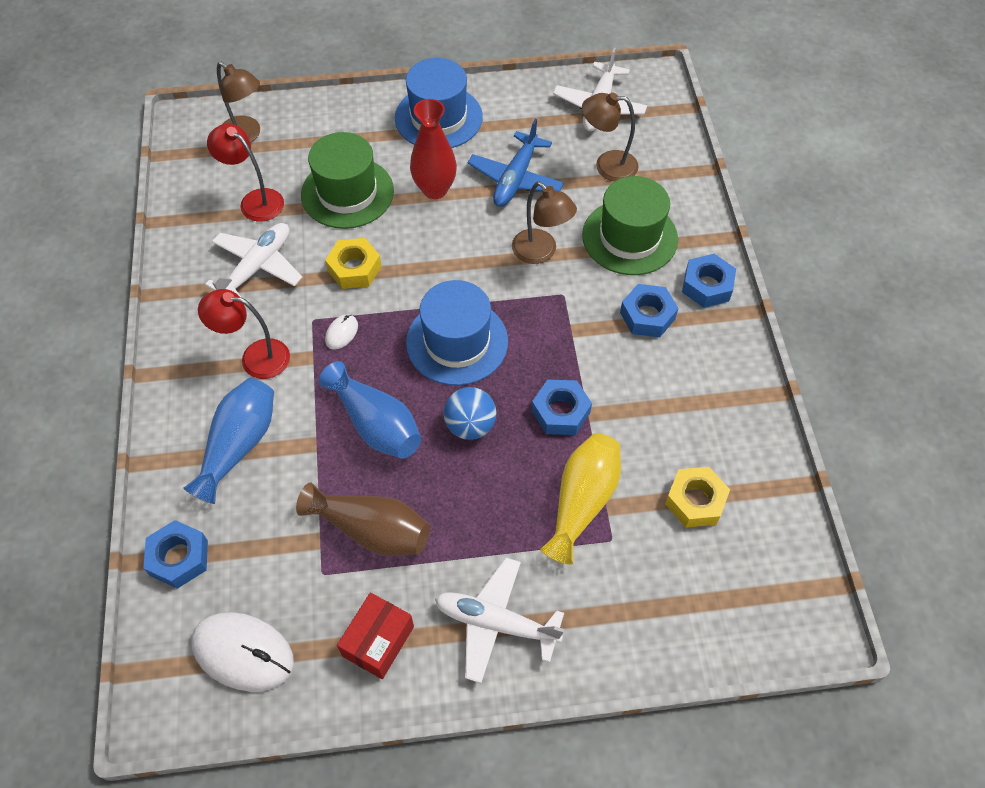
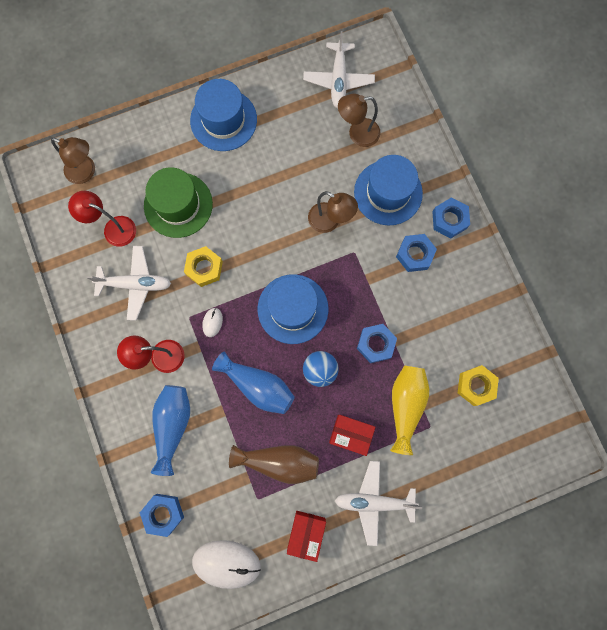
camera: 15 degrees left, 20 degrees up
white plane [205,223,302,298] -> white plane turned 75 degrees clockwise [87,246,171,321]
red vase [410,99,457,199] -> none
blue plane [468,119,564,207] -> none
green hat [582,176,678,275] -> blue hat [354,155,423,226]
none -> red box [329,415,375,456]

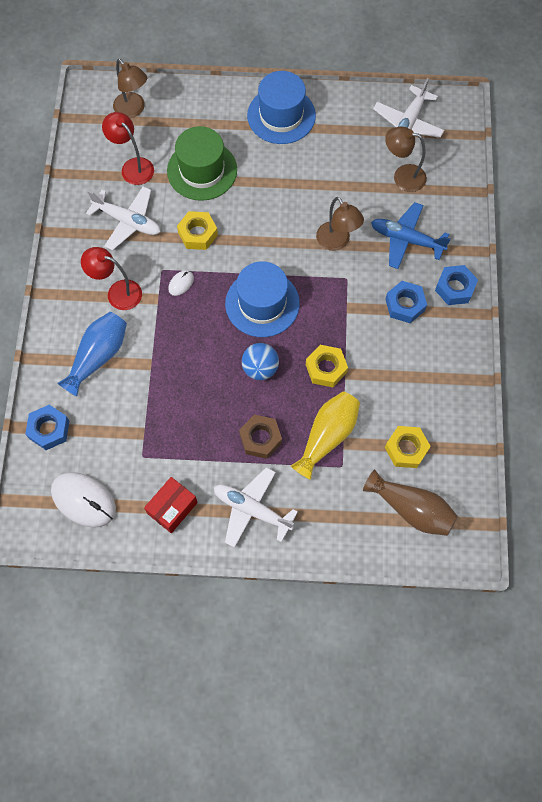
camera: 25 degrees right, 10 degrees down
blue vase [212,351,295,414] -> none
brown vase [229,445,319,484] -> brown vase moved to [363,469,458,536]
red box [329,415,375,456] -> brown nut [239,415,282,459]
blue hat [354,155,423,226] -> blue plane [371,202,451,269]
blue nut [357,324,397,363] -> yellow nut [306,345,348,387]

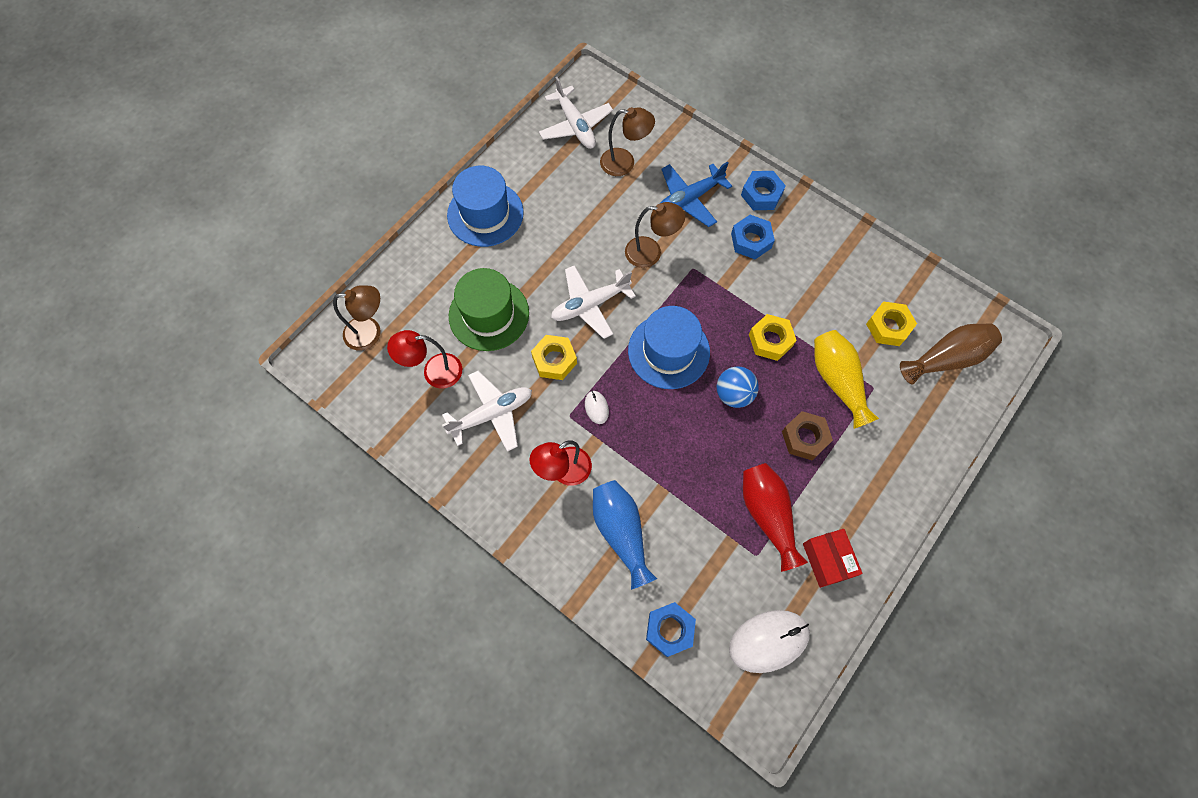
camera: 55 degrees left, 0 degrees up
white plane [214,467,298,548] -> white plane moved to [551,265,636,339]
brown lamp [385,127,427,192] -> brown lamp turned 135 degrees counterclockwise [600,107,655,176]
none -> red vase [743,463,808,572]

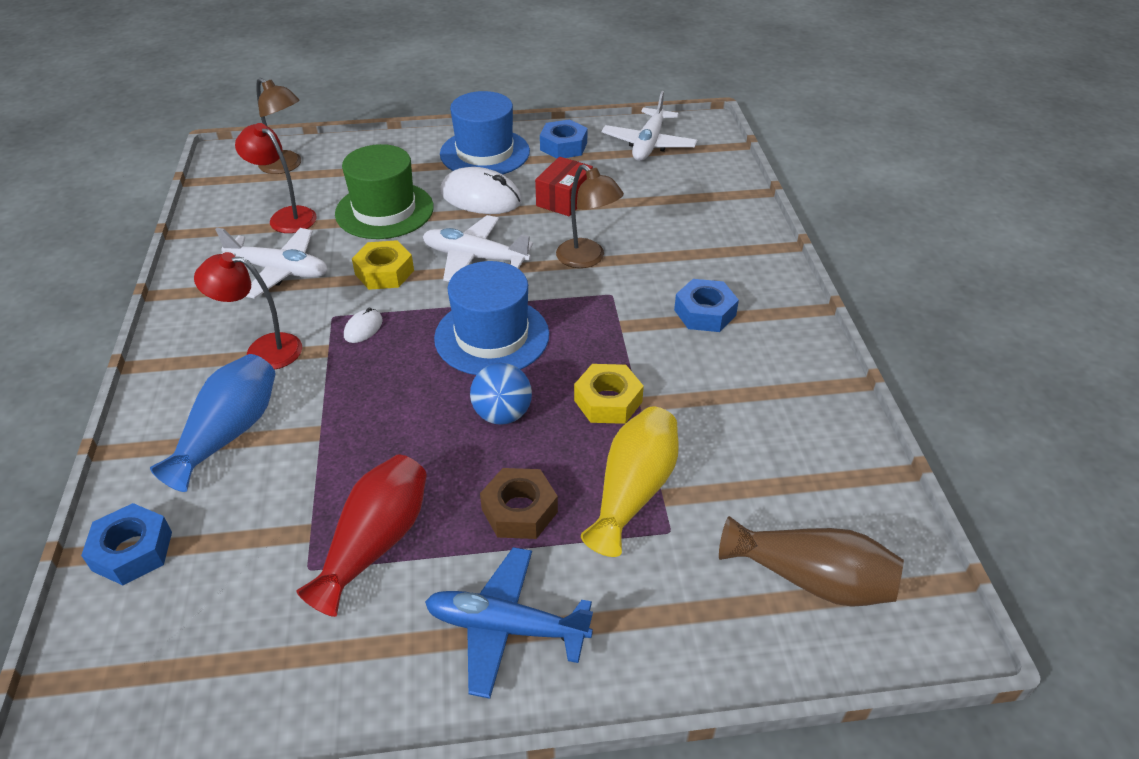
camera: 45 degrees right, 25 degrees down
brown lamp [600,107,655,176] -> none
blue plane [659,161,732,227] -> blue plane moved to [425,547,593,699]
white mouse [729,610,810,673] -> white mouse moved to [440,167,522,214]
blue nut [741,171,786,210] -> blue nut moved to [540,119,588,159]
red box [803,529,863,588] -> red box moved to [535,157,593,216]
yellow nut [866,301,917,346] -> none

